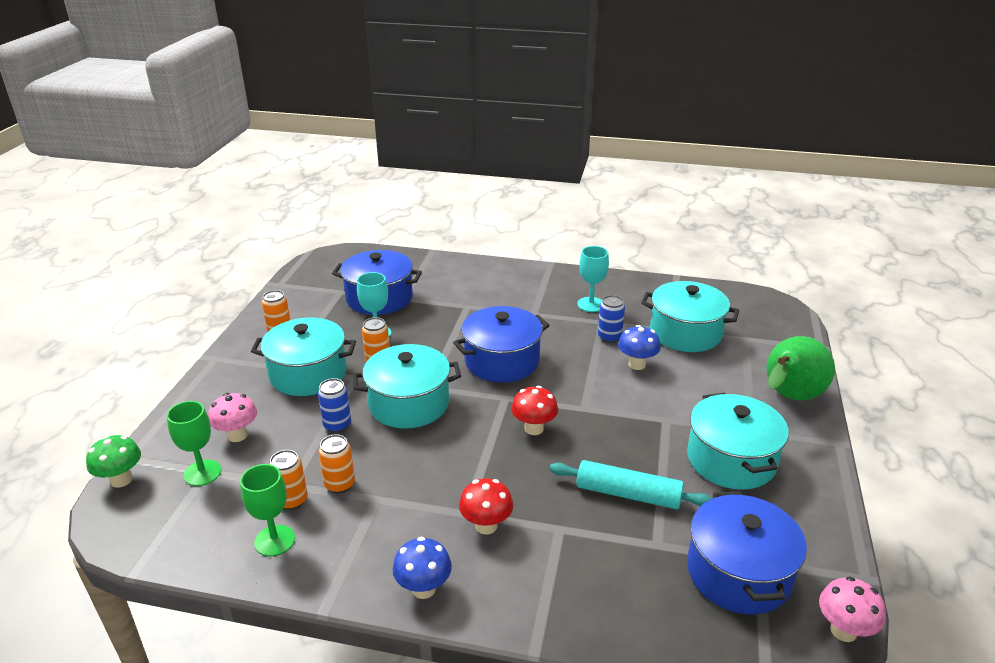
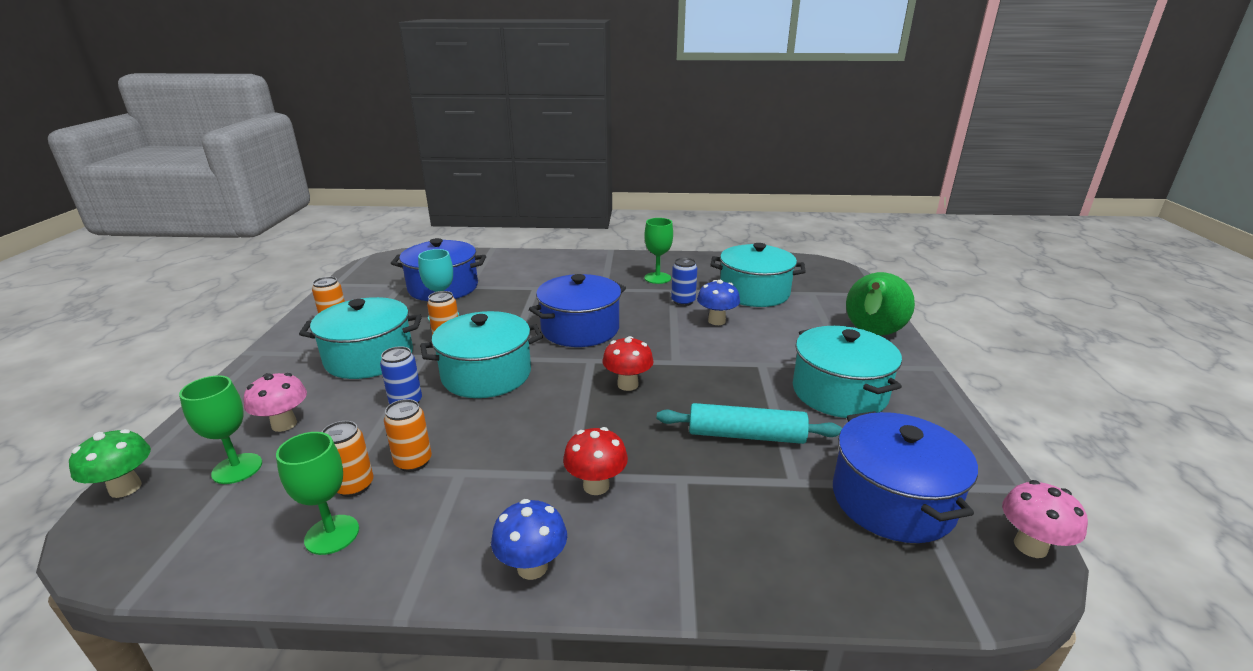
camera: 10 degrees left, 5 degrees down
turquoise goblet [577,246,609,312] -> green goblet [644,218,673,284]

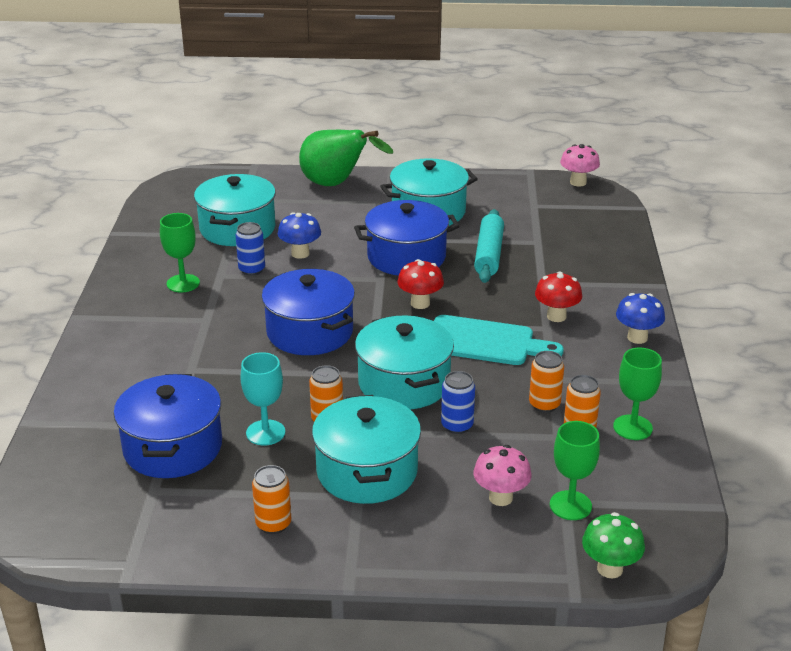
camera: 90 degrees left, 5 degrees up
blue pot [833,411,978,543] -> blue pot moved to [354,200,460,276]
none -> turquoise cutting board [434,315,564,365]

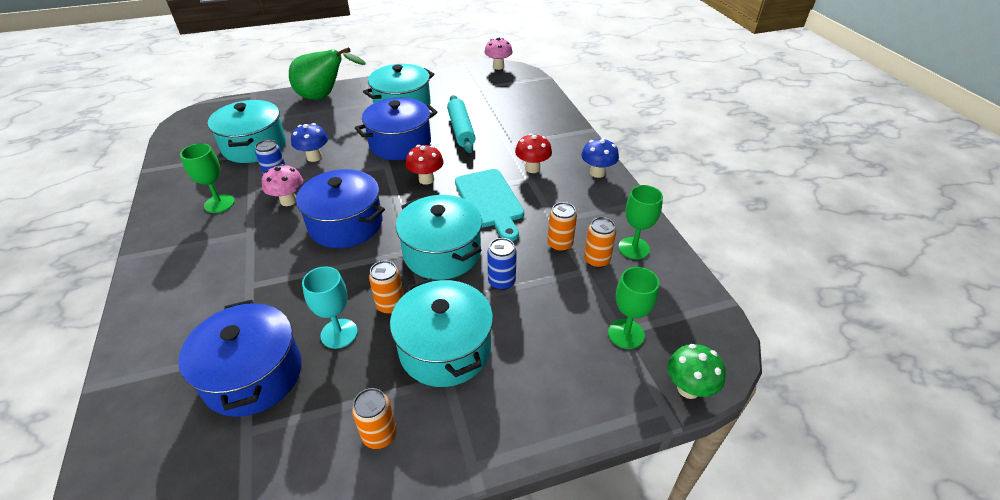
camera: 20 degrees left, 10 degrees up
turquoise cutting board [434,315,564,365] -> turquoise cutting board turned 75 degrees clockwise [455,169,524,241]
pink mushroom [473,445,532,506] -> pink mushroom moved to [262,164,303,206]

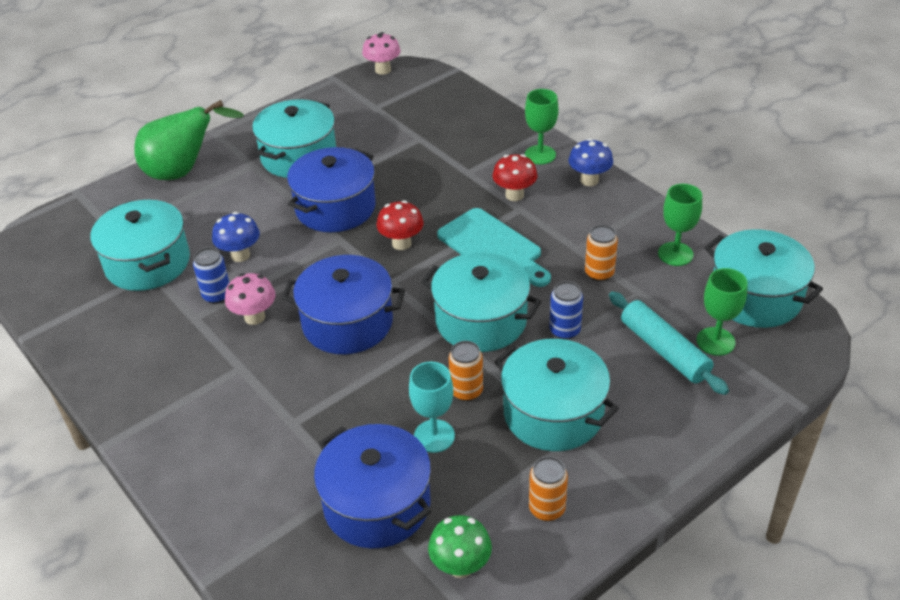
camera: 20 degrees left, 0 degrees up
green goblet [180,143,235,213] -> green goblet moved to [525,89,558,164]
turquoise rolling pin [447,95,476,153] -> turquoise rolling pin moved to [609,291,729,395]
orange can [584,217,616,268] -> none
green mushroom [667,344,726,399] -> green mushroom moved to [428,515,492,578]
none -> turquoise pot [705,229,823,328]

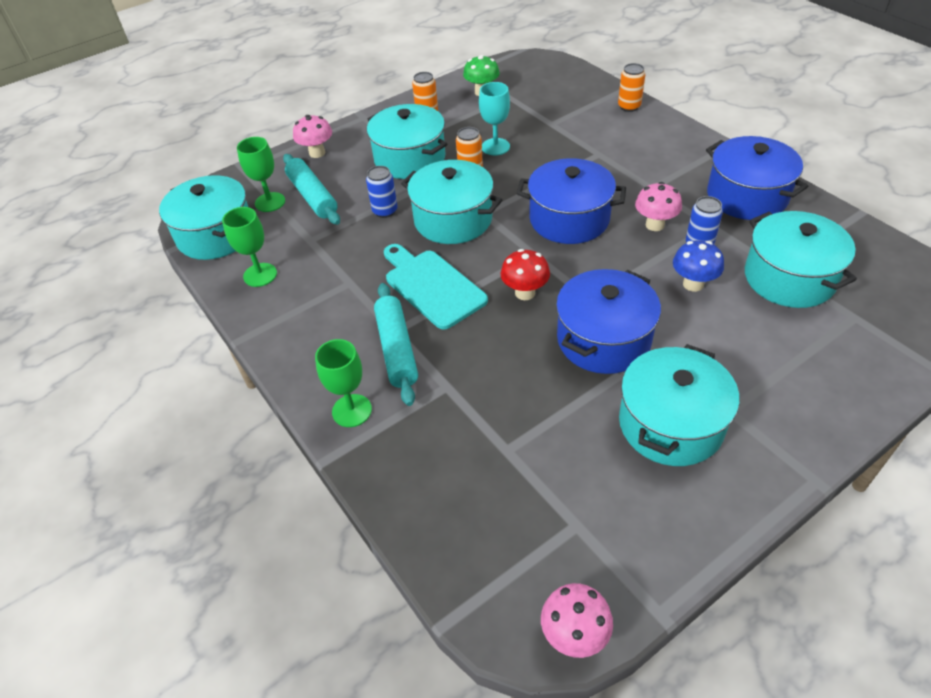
camera: 175 degrees left, 5 degrees up
green pear [134,100,244,180] -> none
blue pot [314,424,431,549] -> blue pot moved to [706,136,808,220]
red mushroom [492,154,538,201] -> turquoise rolling pin [374,283,418,406]
blue mushroom [569,138,613,186] -> none
orange can [585,225,618,282] -> orange can moved to [618,63,645,112]
none -> pink mushroom [293,115,332,158]

